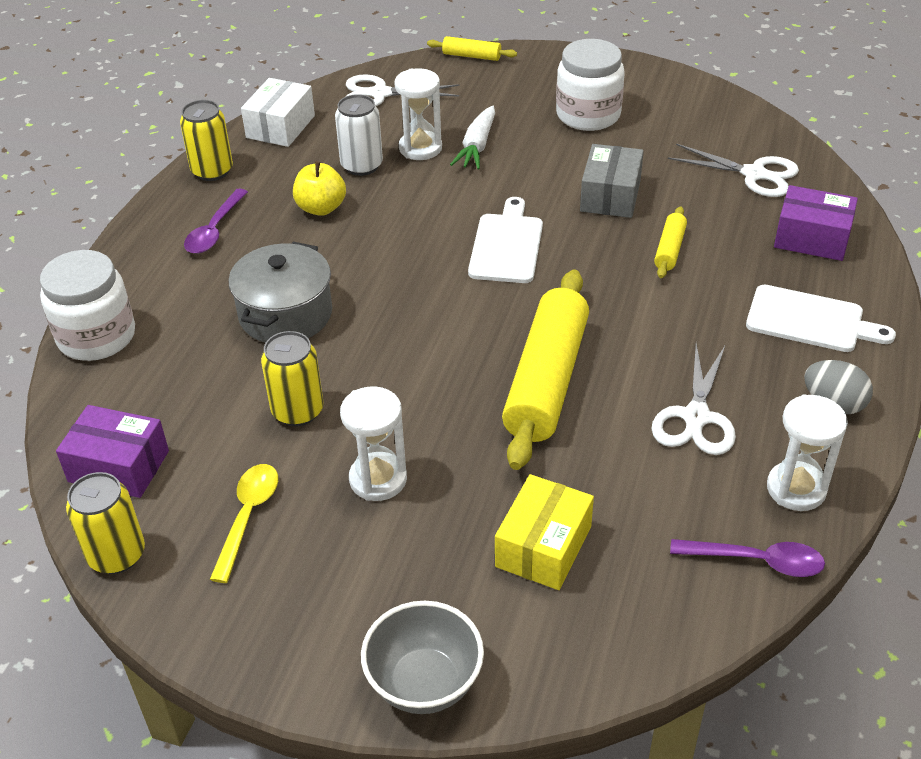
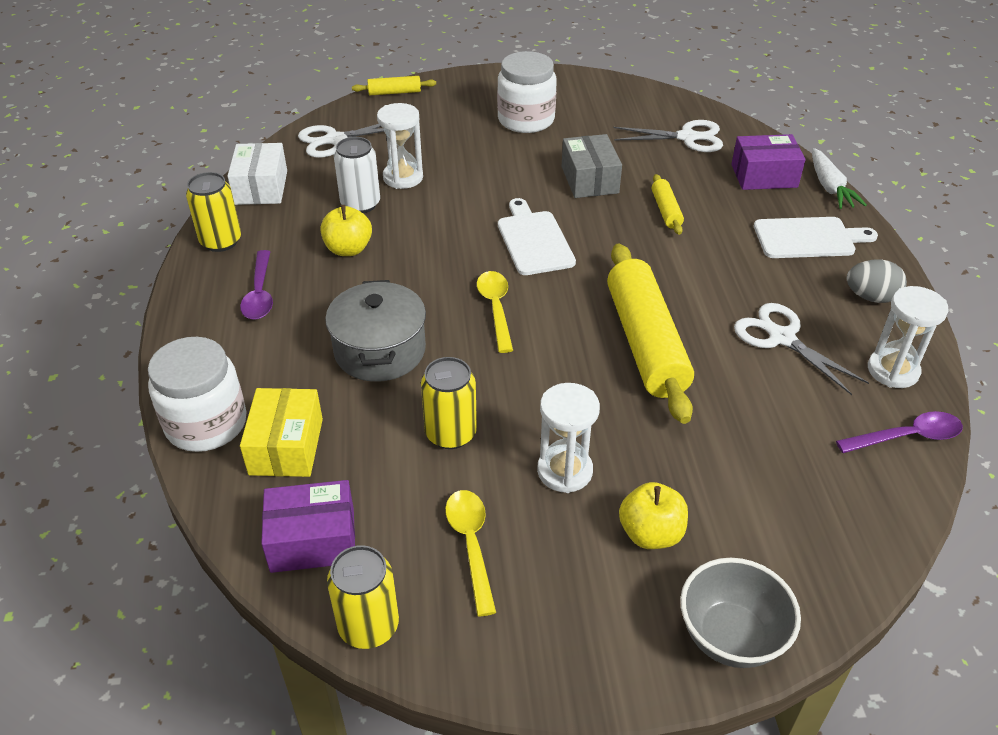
camera: 25 degrees left, 0 degrees up
white carrot [450,105,495,169] -> white carrot moved to [812,148,867,209]
yellow box [495,474,594,590] -> yellow box moved to [240,388,323,477]
white scissors [652,344,736,455] -> white scissors turned 150 degrees clockwise [734,303,869,395]
none -> yellow spoon [477,271,513,353]
none -> yellow apple [619,482,688,549]

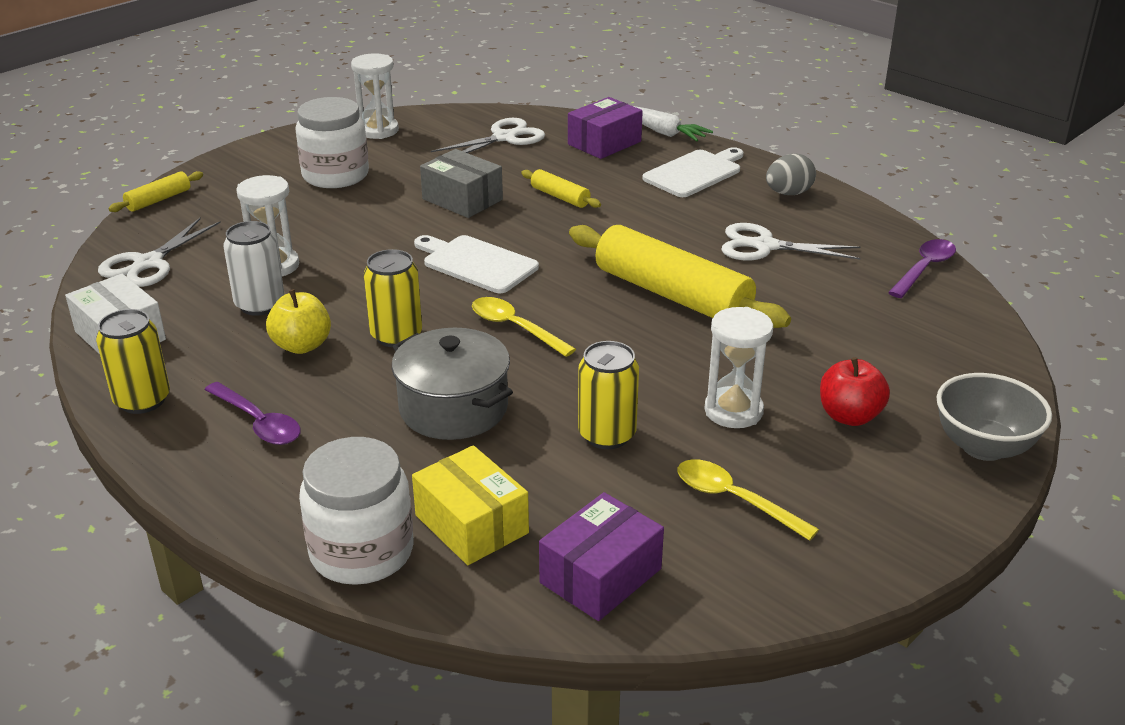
camera: 40 degrees left, 10 degrees down
yellow can [327,545,399,649] -> yellow can moved to [364,249,422,347]
yellow apple [619,482,688,549] -> red apple [820,357,890,426]
white hourglass [868,286,948,388] -> white hourglass moved to [351,53,399,139]

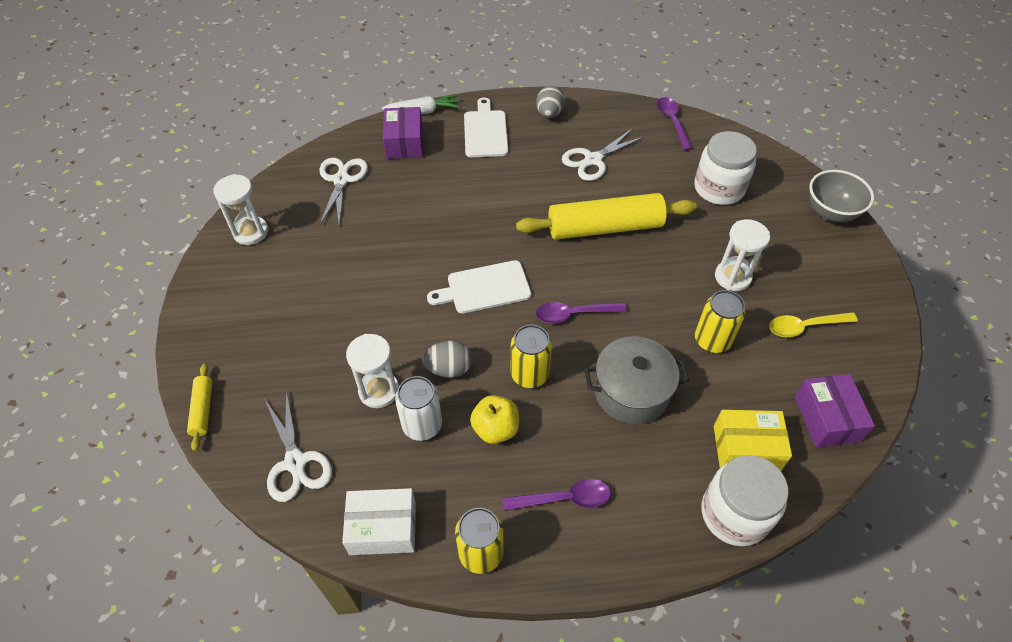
camera: 50 degrees left, 20 degrees up
white jar [296,97,369,188] -> white jar moved to [694,131,757,205]
grey box [420,149,503,218] -> none
yellow spoon [472,297,576,357] -> purple spoon [536,302,627,323]
yellow rolling pin [521,169,601,208] -> none
red apple [820,357,890,426] -> none
none -> grey egg [422,341,472,378]

